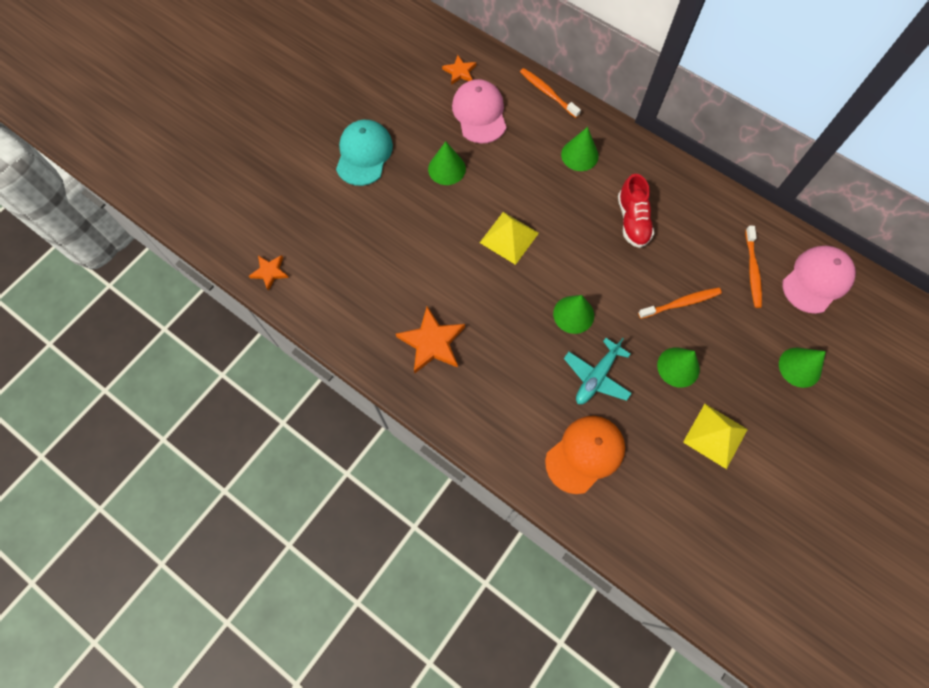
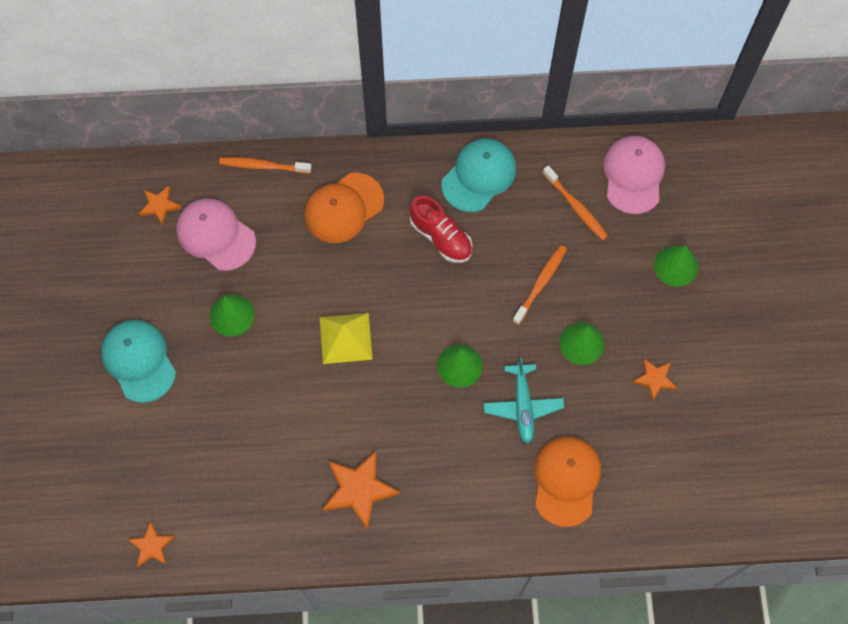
camera: 40 degrees left, 0 degrees up
green cone [561,127,599,171] -> orange cap [305,173,384,243]
yellow pyramid [683,404,748,469] -> orange star [632,358,677,401]
none -> turquoise cap [441,138,516,212]

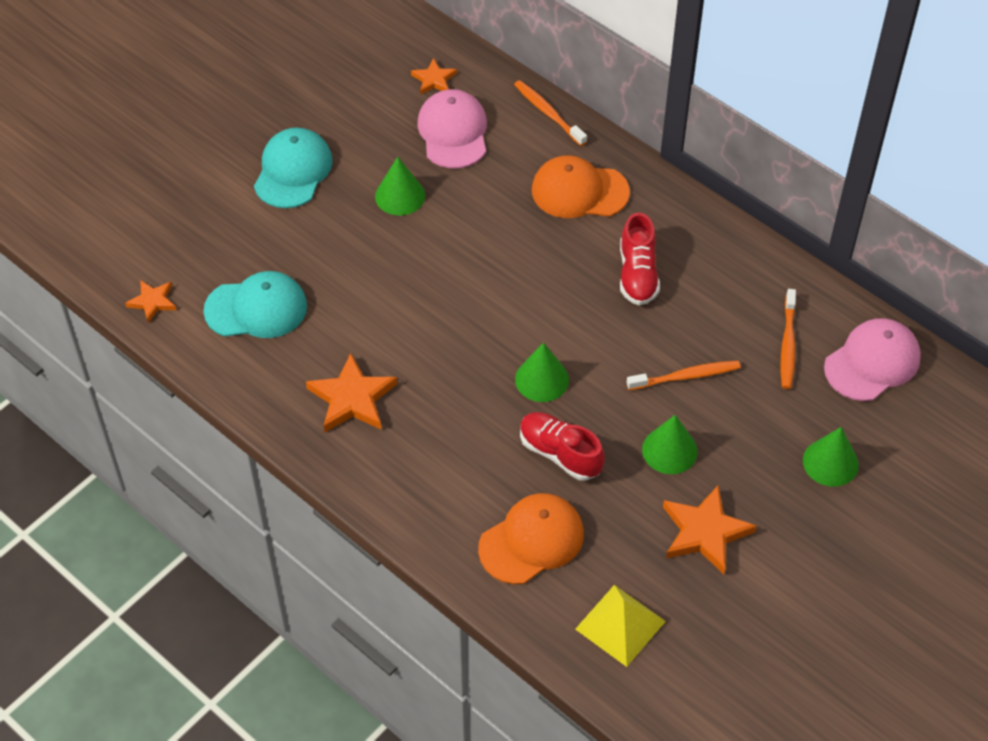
camera: 45 degrees right, 15 degrees down
yellow pyramid [320,313,373,364] -> yellow pyramid moved to [575,585,666,667]
turquoise cap [441,138,516,212] -> turquoise cap moved to [203,271,307,338]
turquoise plane [483,357,564,444] -> red shoe [520,412,605,481]
orange star [632,358,677,401] -> orange star [663,485,757,574], size x1.73

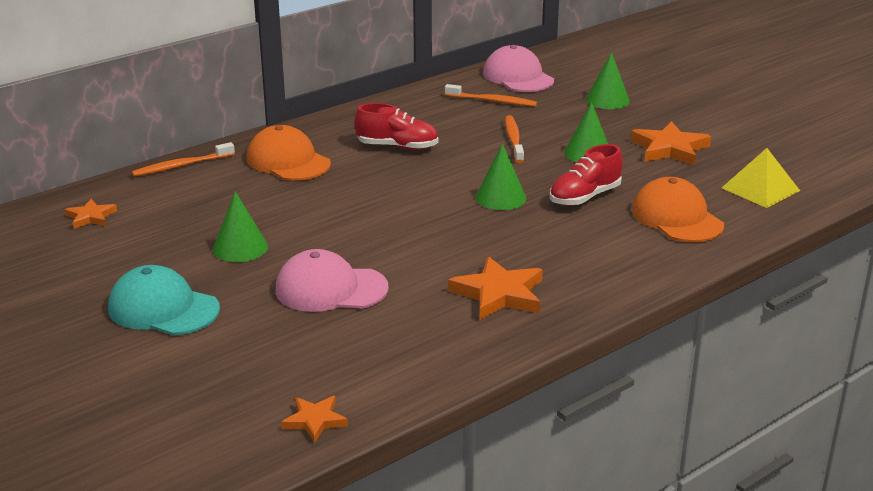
camera: 80 degrees left, 25 degrees down
turquoise cap [203,271,307,338] -> none
pink cap [417,89,487,168] -> pink cap moved to [275,249,389,312]
orange cap [532,155,630,218] -> orange cap turned 120 degrees clockwise [247,125,331,181]

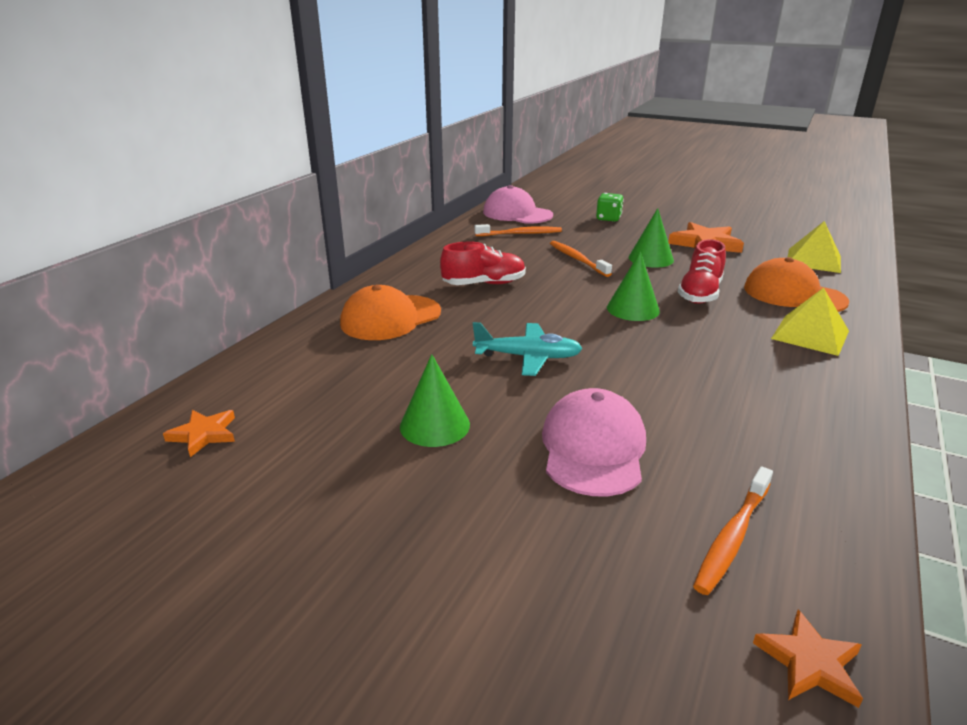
camera: 25 degrees left, 0 degrees up
turquoise cap [108,265,220,335] -> none
orange toothbrush [132,142,235,177] -> orange toothbrush moved to [693,466,773,595]
orange cap [247,125,331,181] -> orange cap turned 60 degrees counterclockwise [340,285,441,340]
pink cap [275,249,389,312] -> pink cap turned 120 degrees clockwise [542,388,646,496]
orange star [448,257,543,320] -> none
green cone [586,52,630,109] -> green dice [596,193,624,222]
none -> turquoise plane [473,322,583,376]
none -> yellow pyramid [771,288,849,356]

